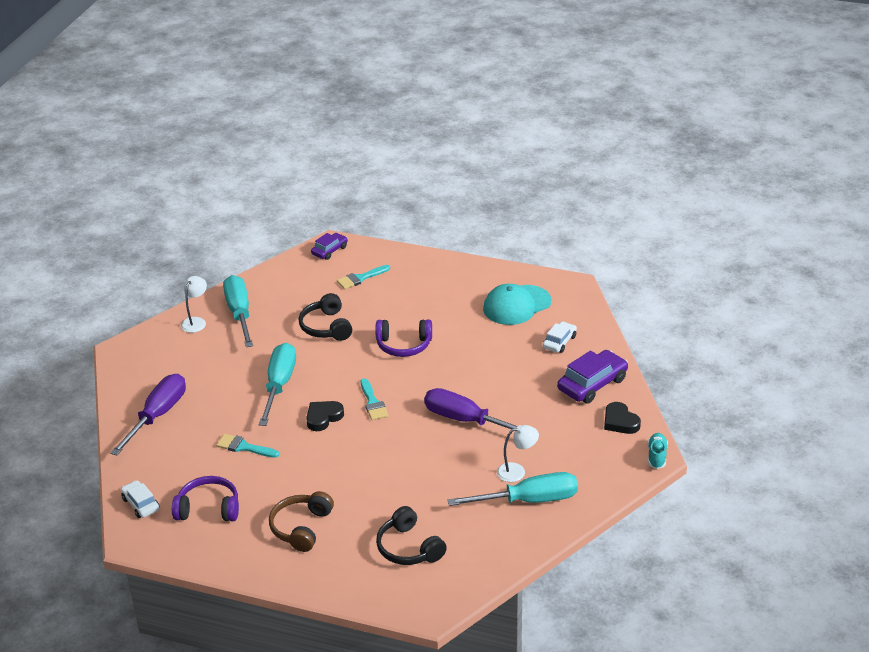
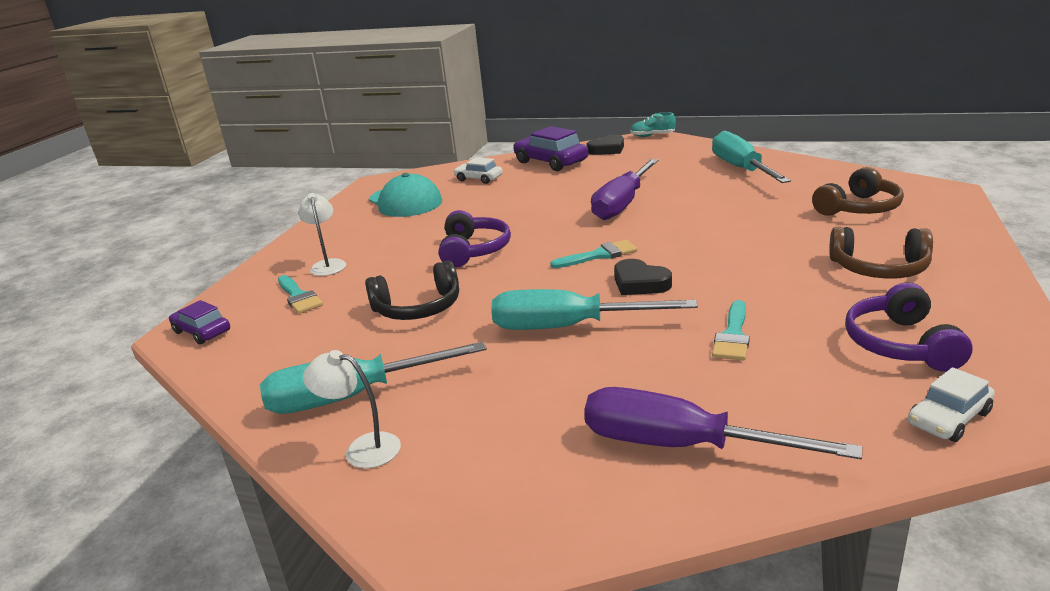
camera: 90 degrees left, 10 degrees down
black headphones [376,506,447,565] -> brown headphones [812,167,904,216]
white lamp [497,425,539,482] -> white lamp moved to [299,193,346,276]

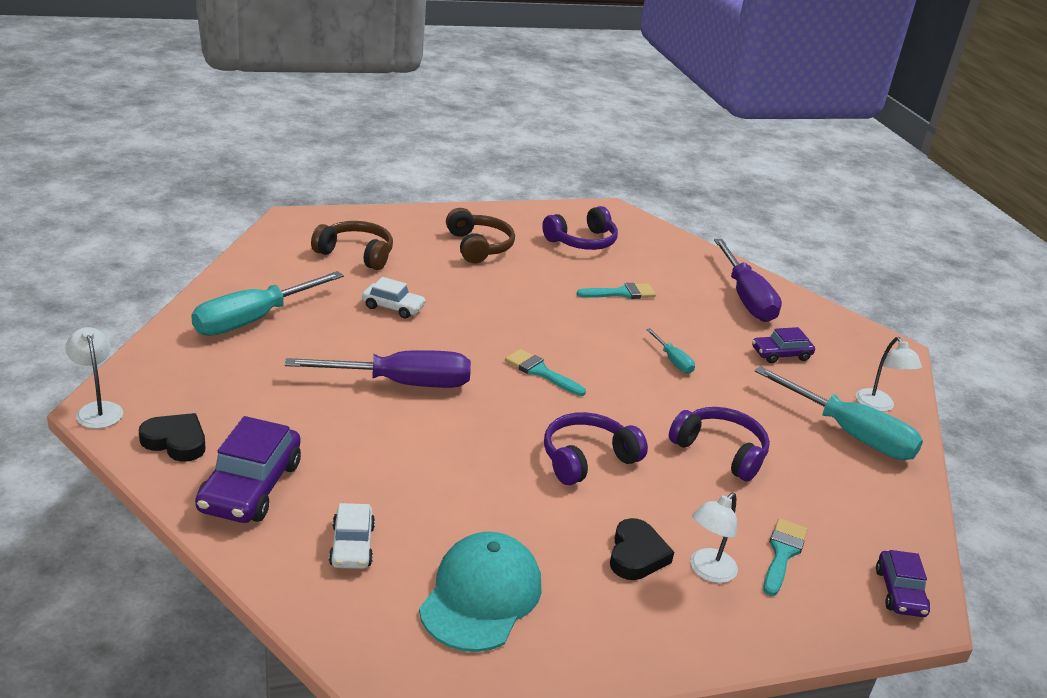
camera: 130 degrees left, 5 degrees up
black headphones [365,260,459,320] -> purple headphones [669,407,770,482]
turquoise screwdriver [491,289,698,330] -> turquoise screwdriver [646,328,695,374], size x0.46
black heart [614,259,672,295] -> black heart moved to [610,518,674,580]
turquoise shoe [630,112,676,137] -> white lamp [65,327,123,428]
white car [908,367,995,442] -> white car moved to [362,277,426,319]
none -> purple car [752,327,815,363]

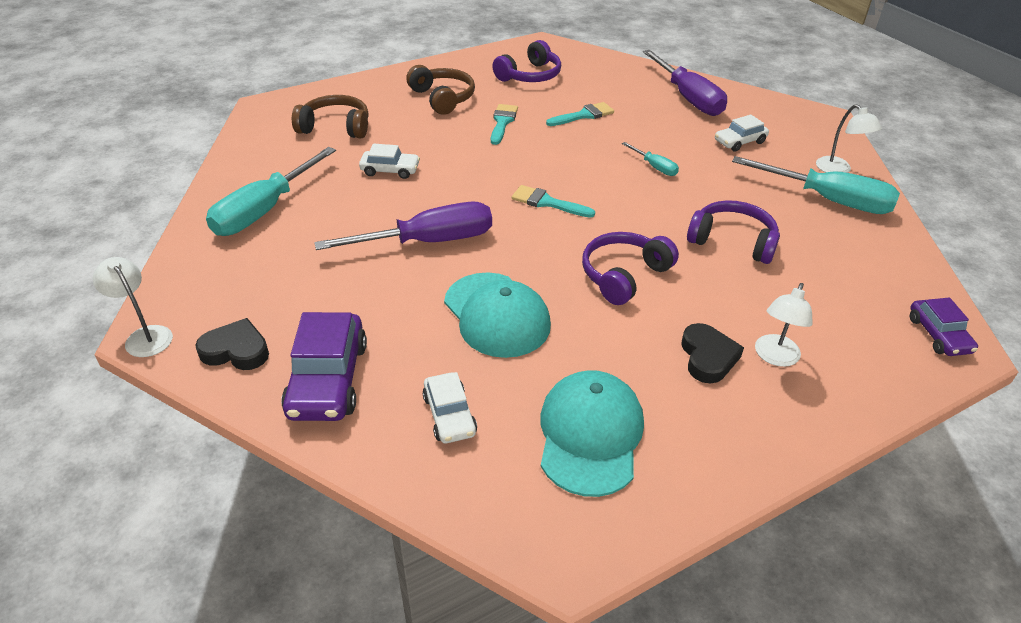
camera: 10 degrees left, 10 degrees up
purple car [752,327,815,363] -> white car [715,115,769,152]
turquoise brush [763,518,807,596] -> turquoise brush moved to [491,104,518,145]
none -> turquoise cap [444,272,551,358]

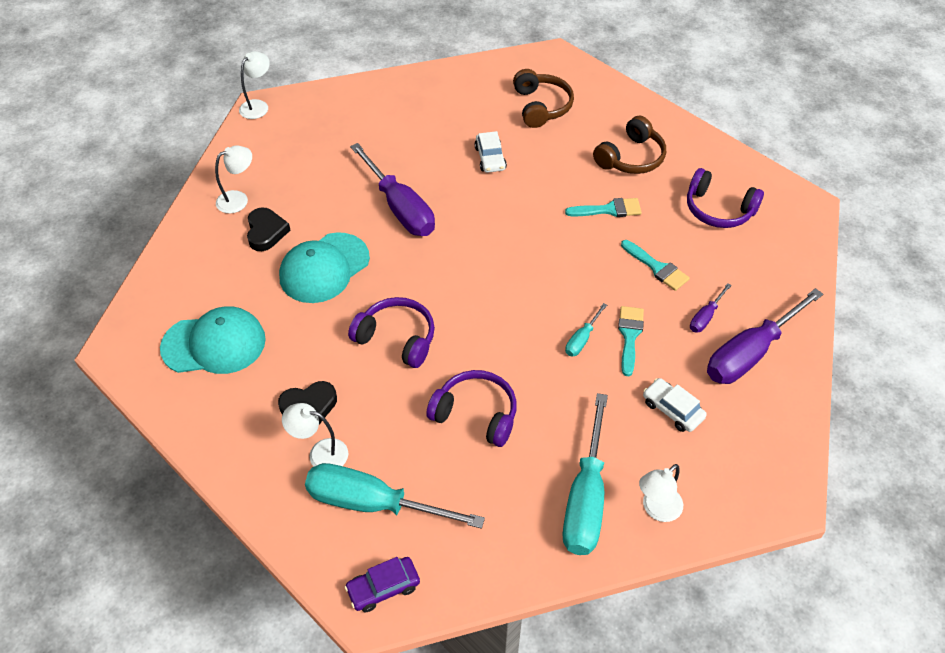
camera: 75 degrees right, 10 degrees up
black heart [196,318,269,370] -> black heart moved to [247,207,290,251]
turquoise screwdriver [206,147,336,236] -> turquoise screwdriver moved to [305,463,485,529]
purple car [281,312,367,421] -> white lamp [215,145,252,213]
white car [422,372,477,443] -> none
turquoise brush [511,185,595,218] -> turquoise brush moved to [618,306,644,376]
purple headphones [687,200,780,264] -> purple headphones turned 75 degrees counterclockwise [426,370,517,447]
none -> purple screwdriver [690,283,732,333]

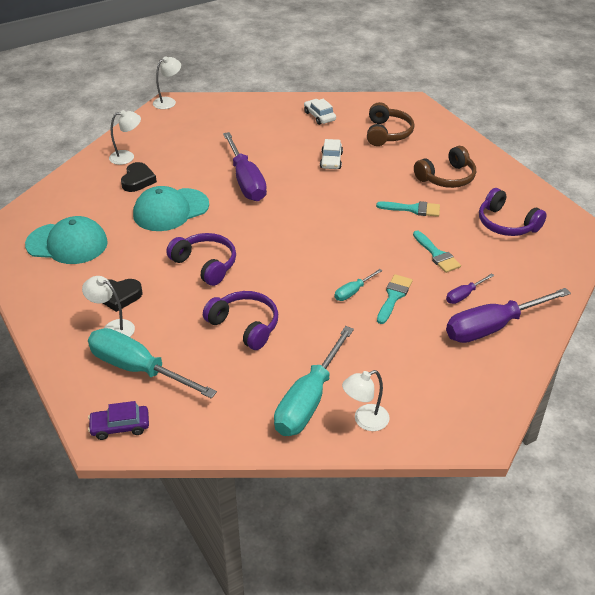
camera: 15 degrees right, 10 degrees down
white car [643,378,707,432] -> white car moved to [304,99,336,125]

